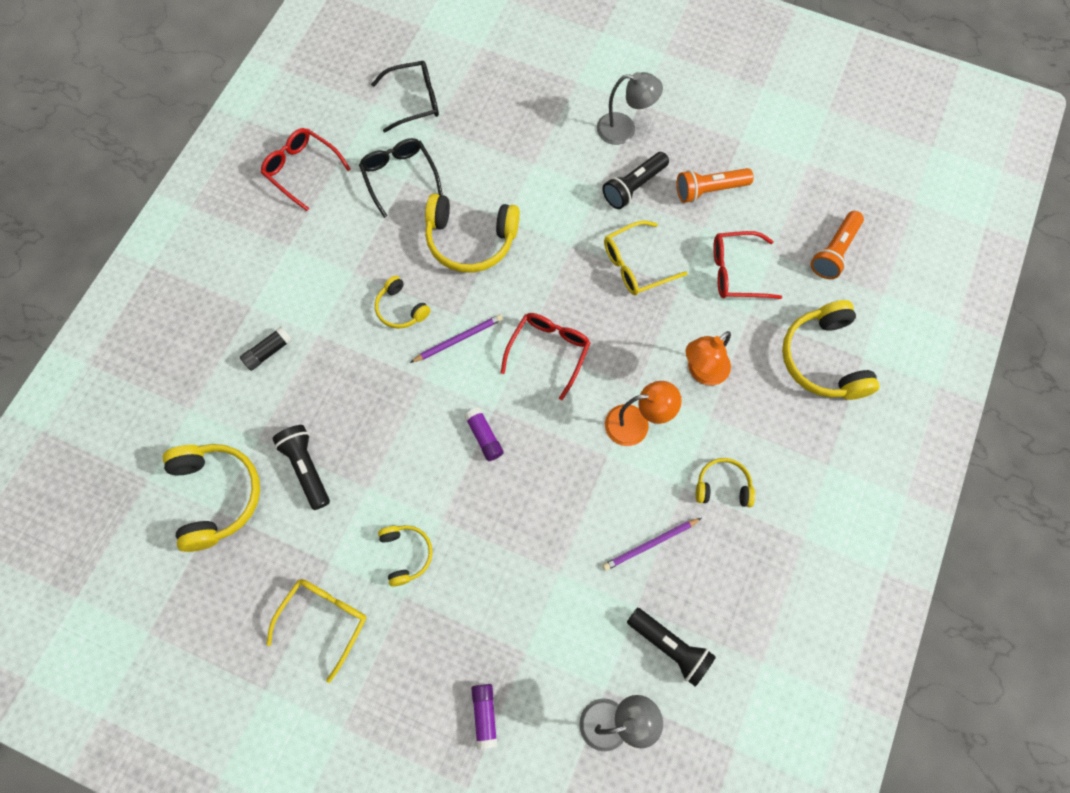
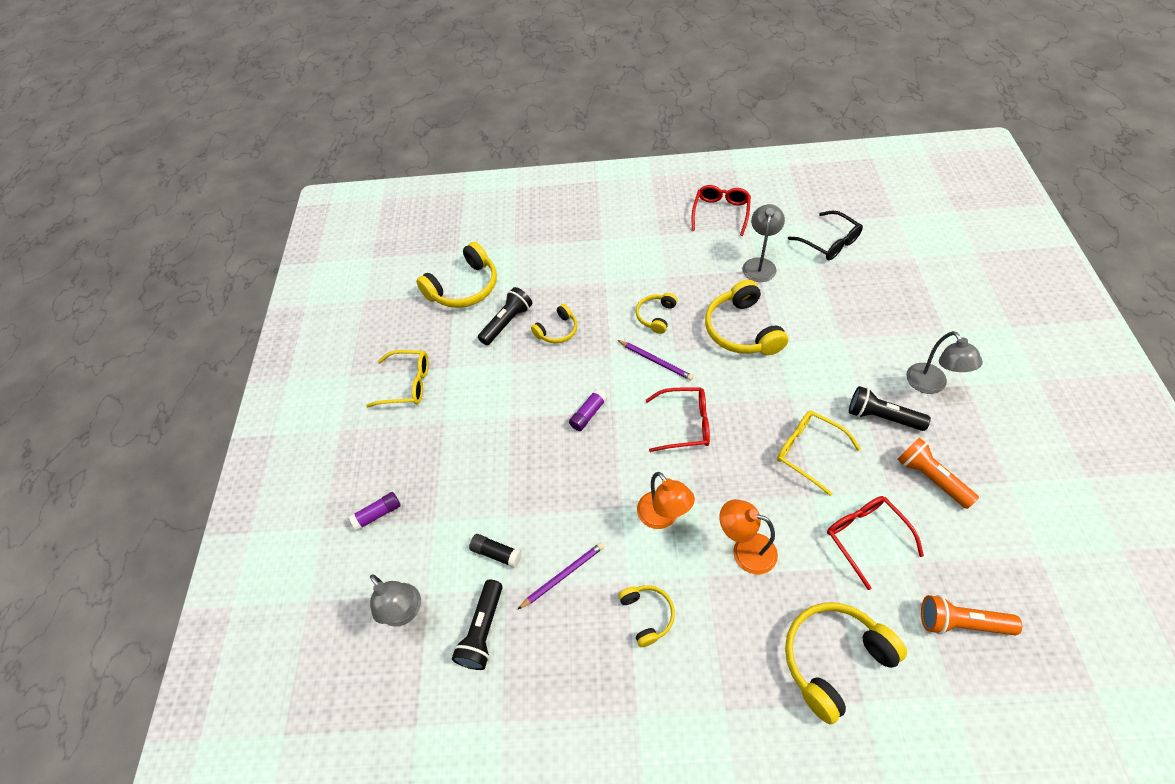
camera: 70 degrees right, 15 degrees down
black glue stick [240,327,292,371] -> black glue stick moved to [469,534,522,568]
black glasses [359,138,443,218] -> grey lamp [743,204,785,282]
yellow headphones [378,525,433,587] -> yellow headphones moved to [531,304,577,343]
purple pencil [603,518,701,571] -> purple pencil turned 105 degrees clockwise [517,542,604,610]

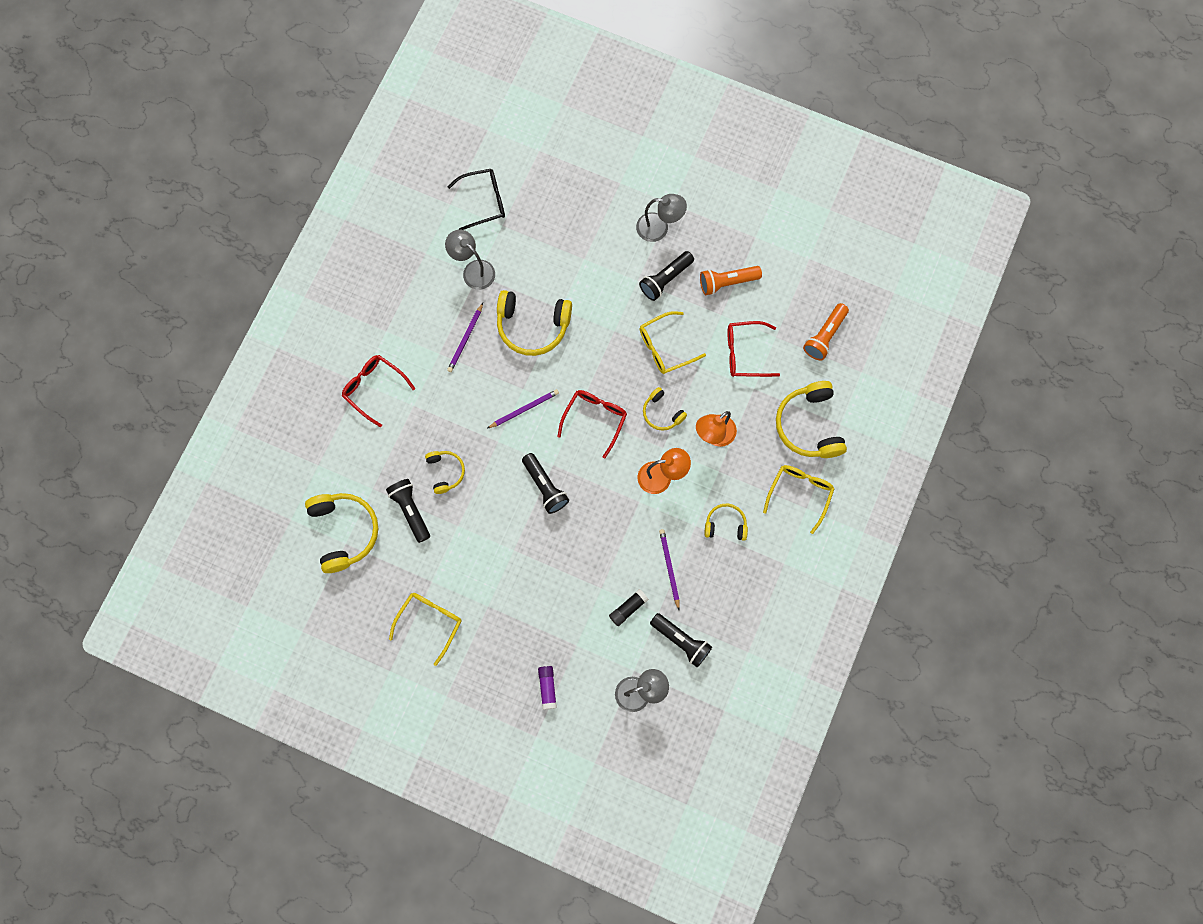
camera: 70 degrees left, 20 degrees up
purple glue stick [569,389,608,431] -> black flashlight [522,453,569,514]
yellow headphones [636,293,678,334] -> yellow headphones moved to [643,387,687,431]
red glasses [692,185,751,236] -> red glasses moved to [342,355,415,428]
none -> purple pencil [447,303,483,372]
none -> yellow glasses [763,465,835,534]

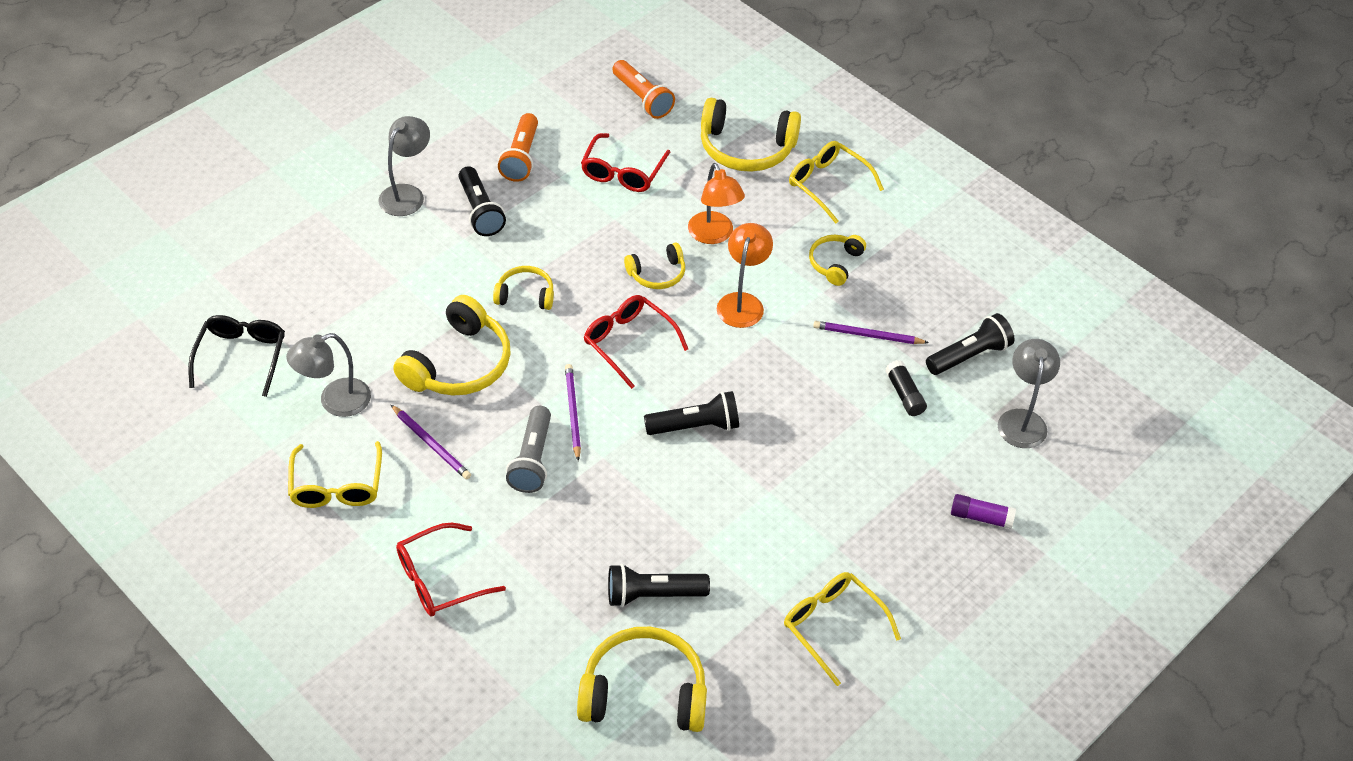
camera: 70 degrees left, 25 degrees down
yellow headphones [425,451,465,494] -> yellow headphones moved to [493,266,554,310]
yellow glasses [640,311,706,374] -> yellow glasses moved to [288,441,382,508]
none -> grey flashlight [506,406,551,493]

